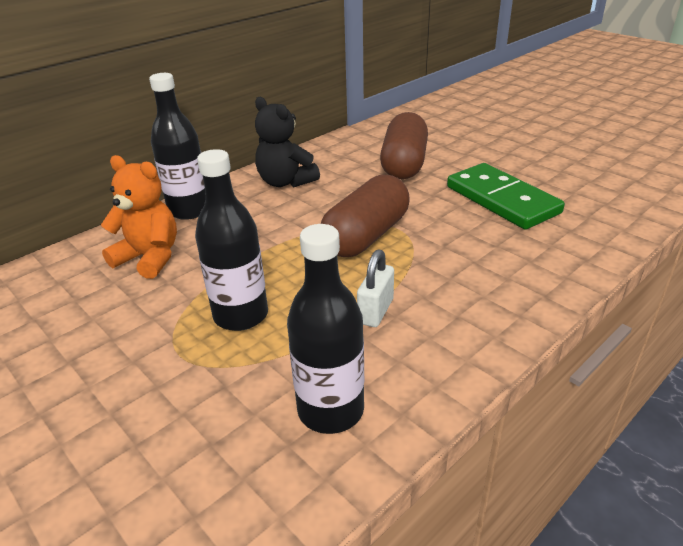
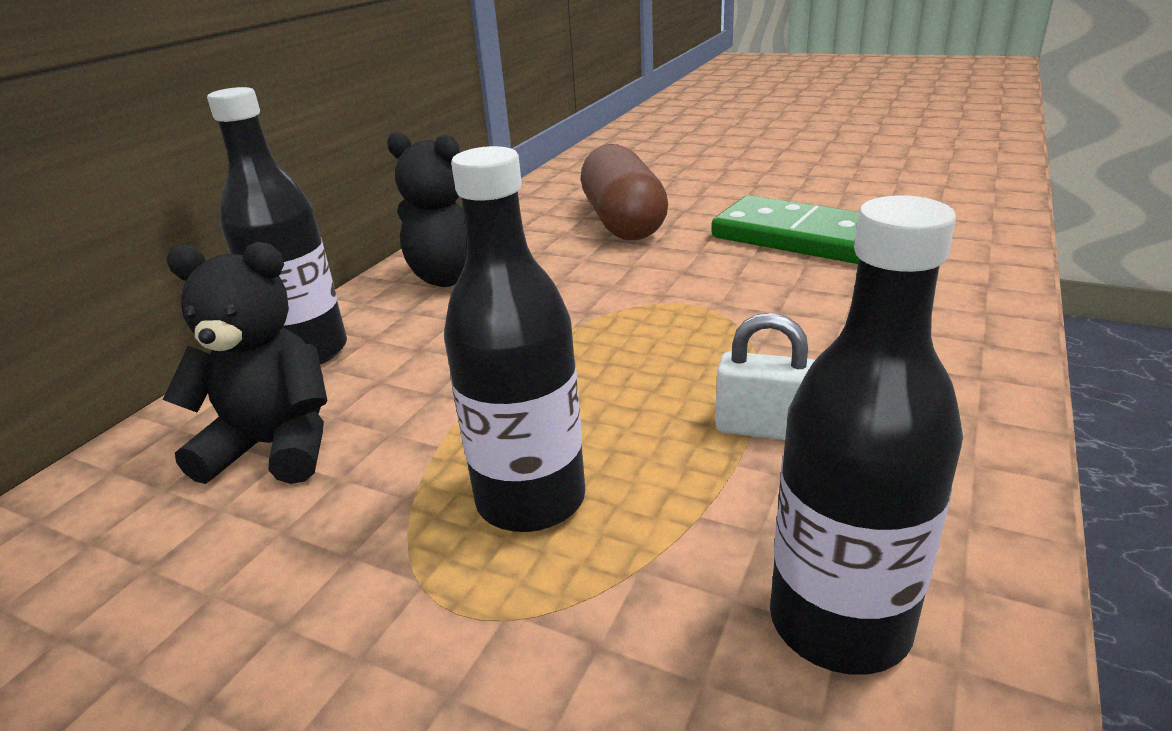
camera: 20 degrees left, 5 degrees down
orange teddy bear [101,155,177,279] -> black teddy bear [163,242,327,484]
brown capsule [321,174,410,257] -> none
white padlock [357,249,394,327] -> white padlock turned 75 degrees counterclockwise [715,313,815,440]

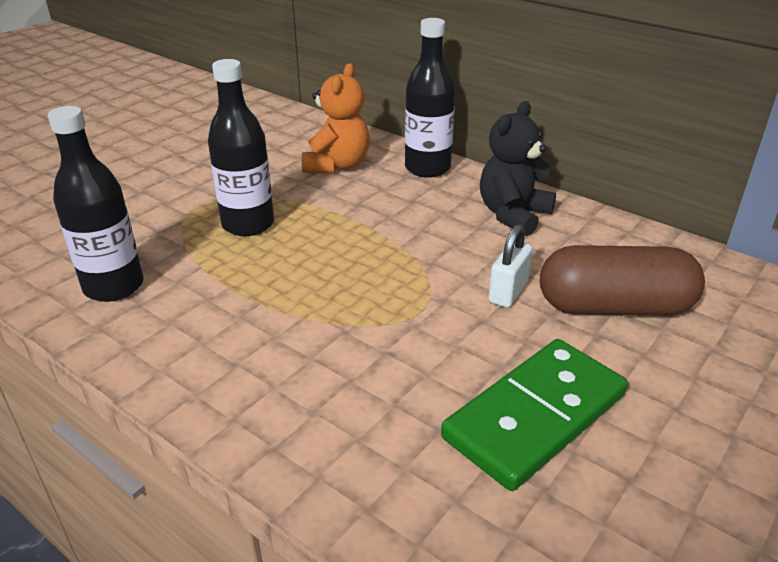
camera: 100 degrees right, 5 degrees up
black teddy bear [163,242,327,484] -> orange teddy bear [302,63,370,173]
white padlock [715,313,815,440] -> white padlock moved to [488,224,533,308]

